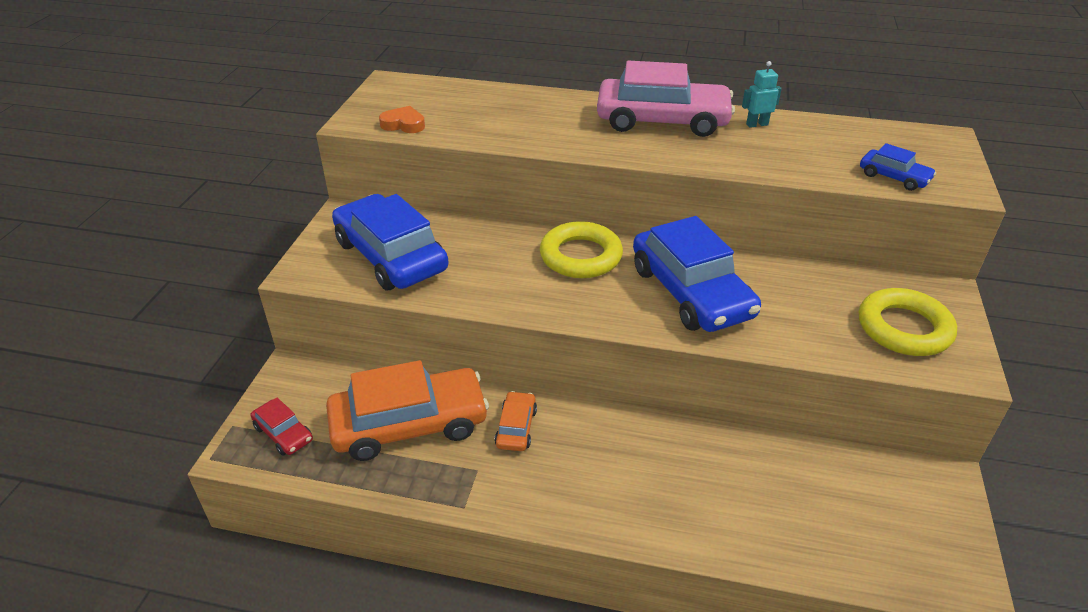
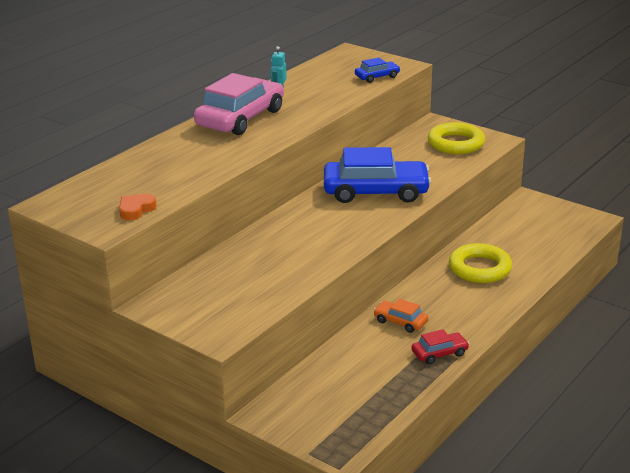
camera: 65 degrees left, 10 degrees down
red car [251,397,313,455] -> red car moved to [411,329,469,364]
orange car [326,360,489,461] -> none
blue car [332,194,449,290] -> none
yellow ring [540,221,623,278] -> yellow ring moved to [449,243,512,283]

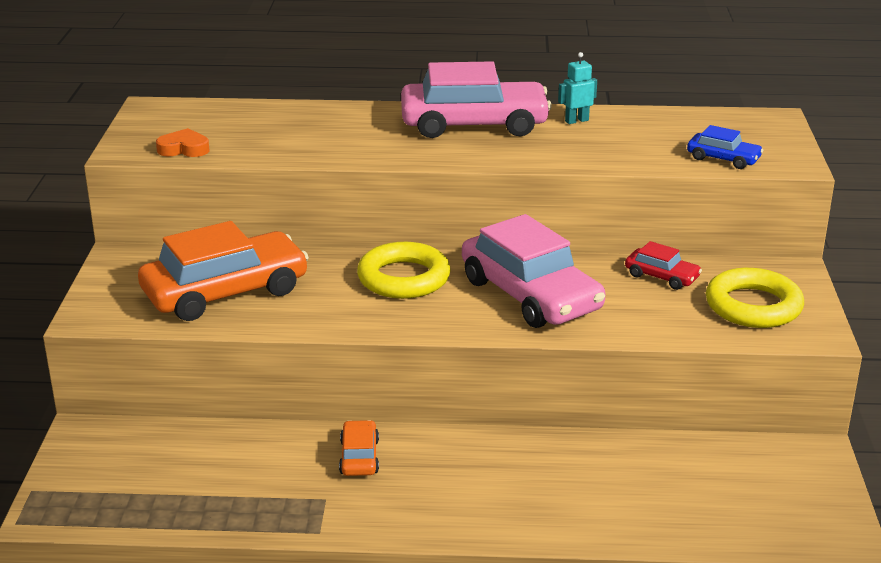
camera: 55 degrees right, 0 degrees up
blue car [324,147,431,203] -> pink car [462,214,605,328]
red car [411,329,469,364] -> red car moved to [625,241,702,290]
yellow ring [449,243,512,283] -> yellow ring moved to [357,242,451,299]
none -> orange car [138,221,309,321]

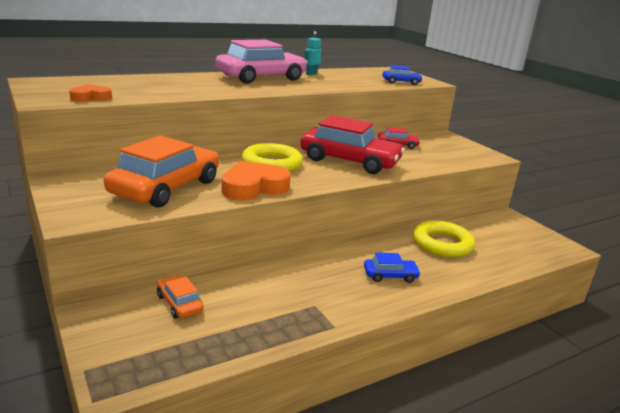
camera: 35 degrees left, 5 degrees down
orange car [339,420,379,476] -> orange car moved to [157,275,204,319]
pink car [462,214,605,328] -> red car [300,115,405,174]
yellow ring [706,268,804,328] -> yellow ring moved to [413,221,475,257]
none -> orange heart [221,161,291,200]
none -> blue car [364,253,421,283]

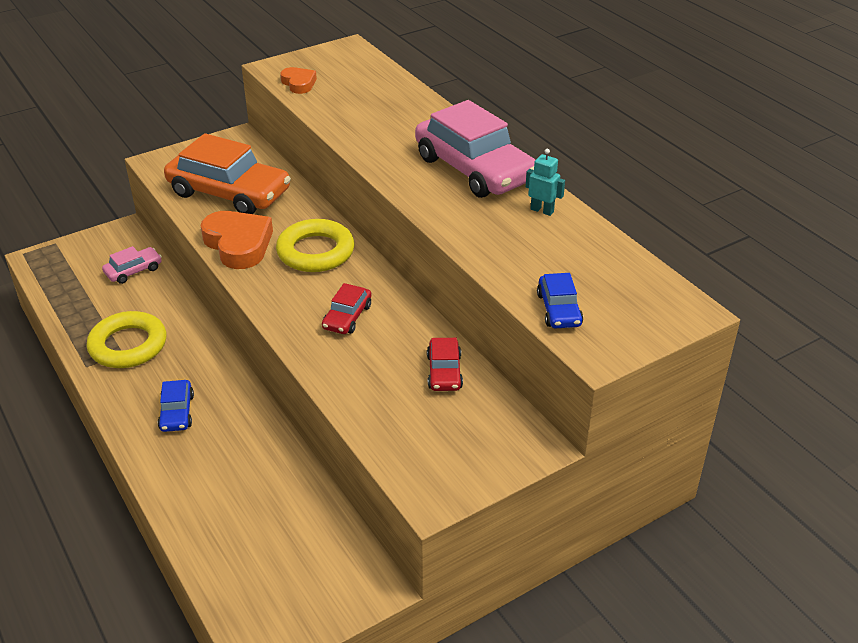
camera: 90 degrees right, 15 degrees up
orange car [157,275,204,319] -> pink car [102,246,162,284]
red car [300,115,405,174] -> red car [322,283,371,334], size x0.46
yellow ring [413,221,475,257] -> yellow ring moved to [87,311,166,368]

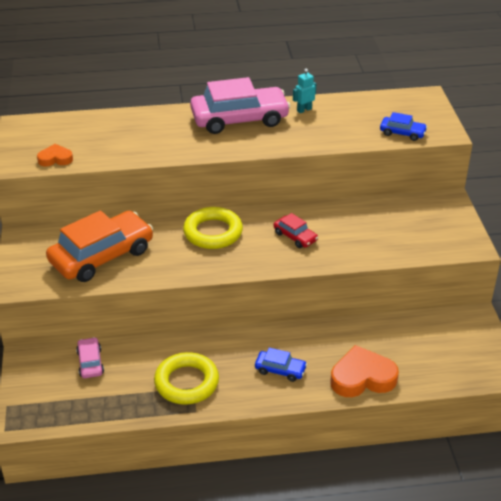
camera: 65 degrees left, 0 degrees up
orange heart [201,211,273,269] -> orange heart moved to [330,345,399,397]
red car [427,338,463,391] -> none

